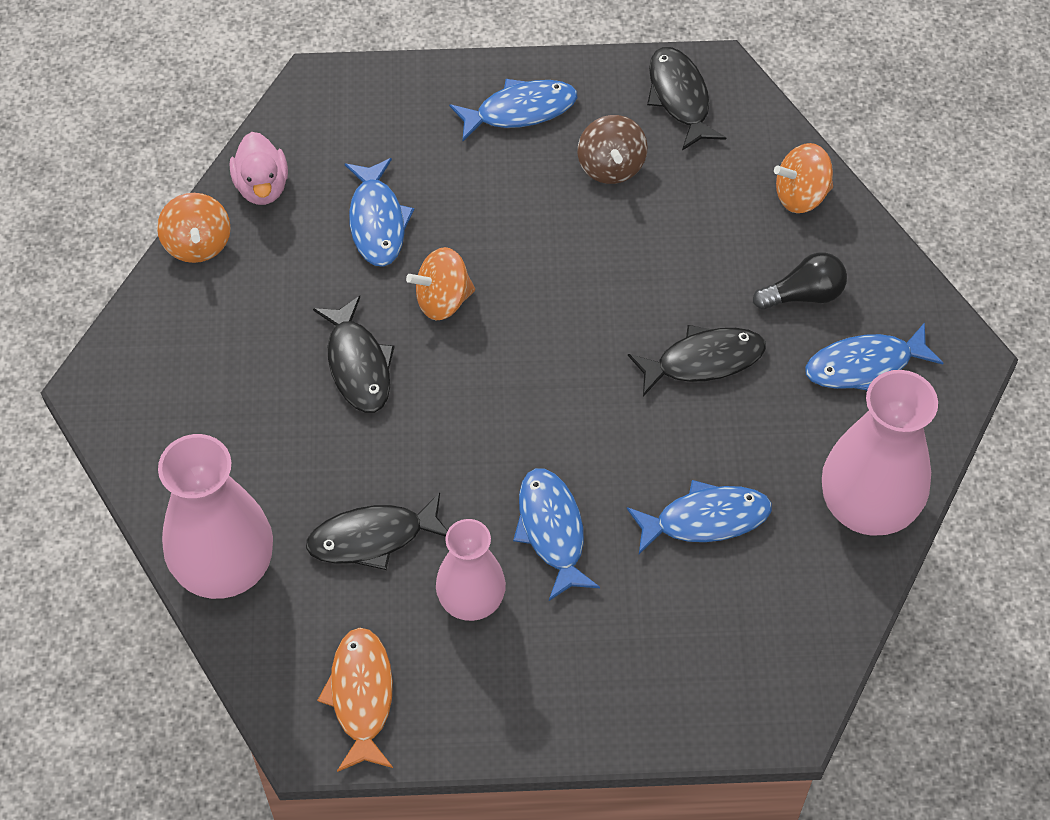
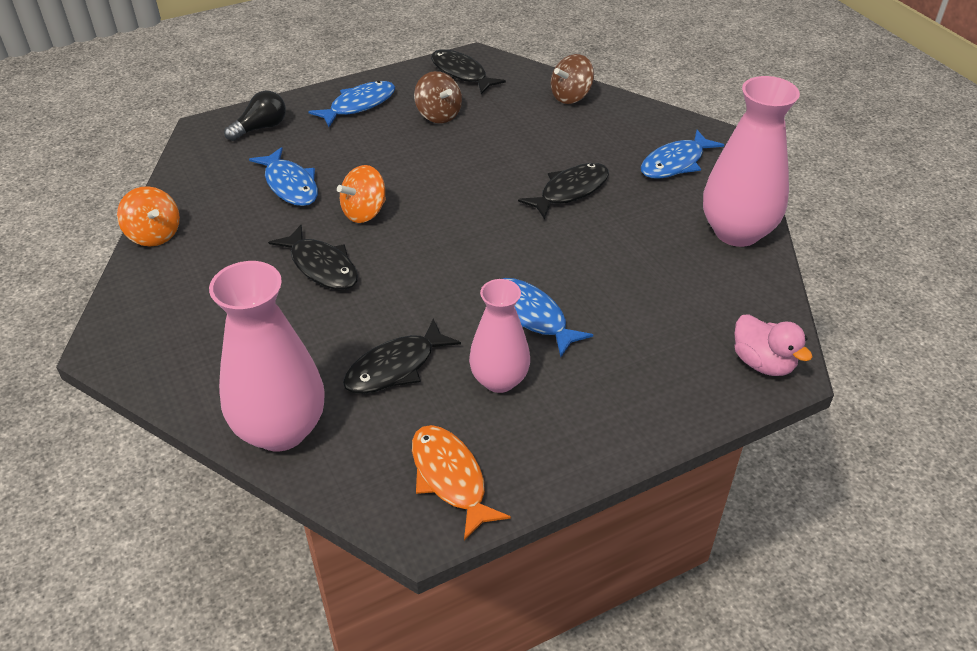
camera: 25 degrees left, 15 degrees down
pink duck [230,132,288,205] -> pink duck moved to [734,314,813,376]
blue fish [627,480,772,554] -> none
black light bulb [753,252,847,310] -> black light bulb moved to [224,91,286,141]
orange spinning top [774,143,833,213] -> brown spinning top [551,54,594,104]

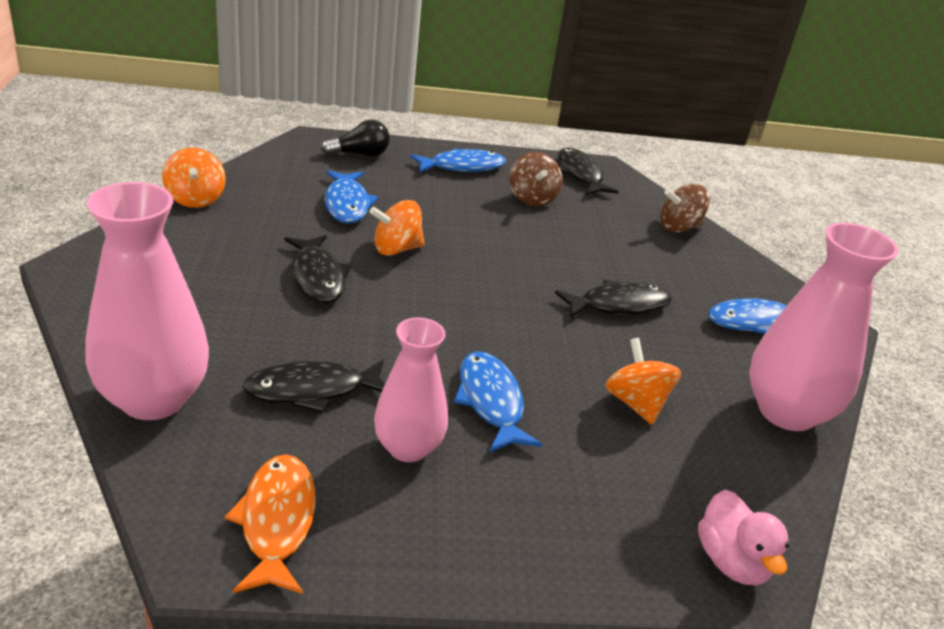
camera: 20 degrees right, 10 degrees down
none -> orange spinning top [605,338,681,425]

